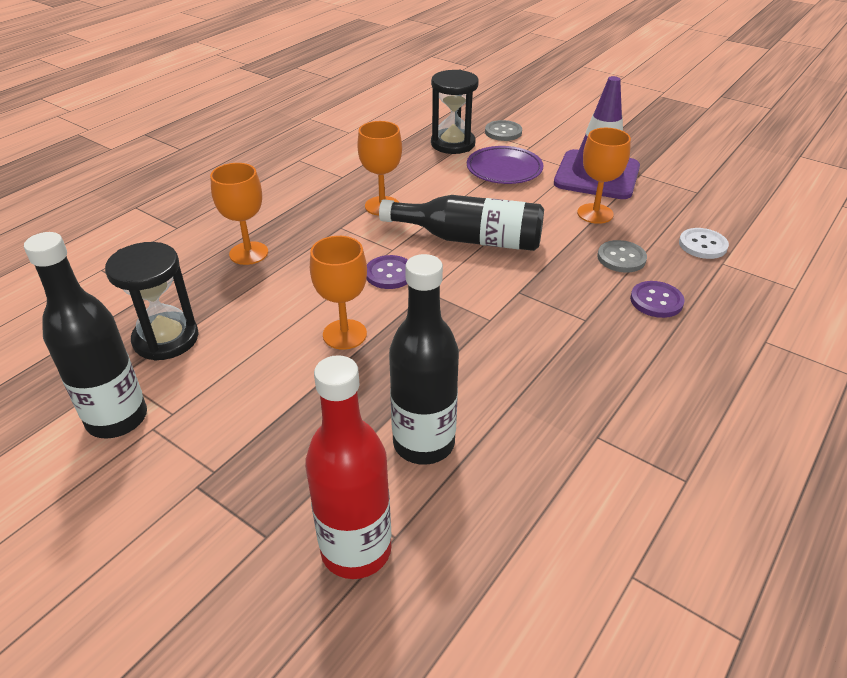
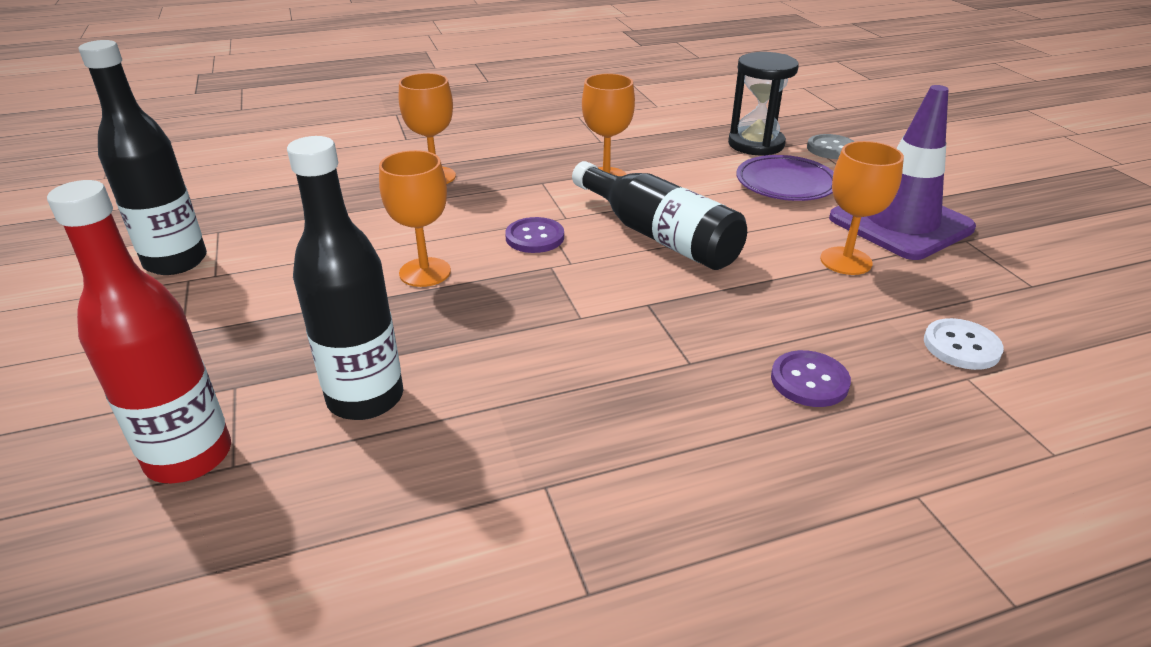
camera: 35 degrees right, 5 degrees down
black hourglass [105,242,199,361] -> none
grey button [597,240,647,273] -> none

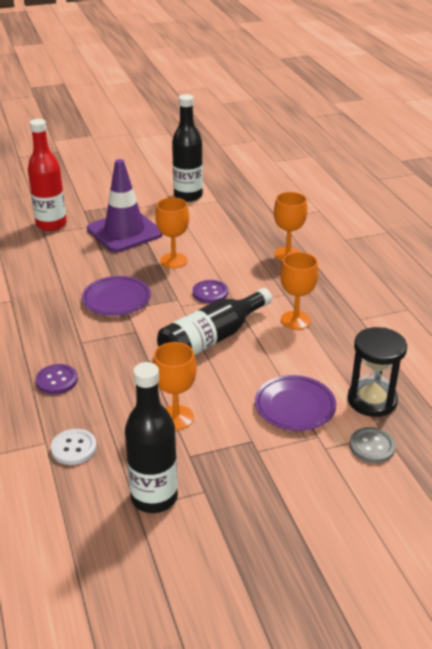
camera: 90 degrees right, 0 degrees up
black bottle [287,136,403,420] -> black bottle moved to [125,362,178,513]
purple traffic cone [829,85,976,260] -> purple traffic cone moved to [87,159,163,252]
none -> purple plate [82,276,151,316]

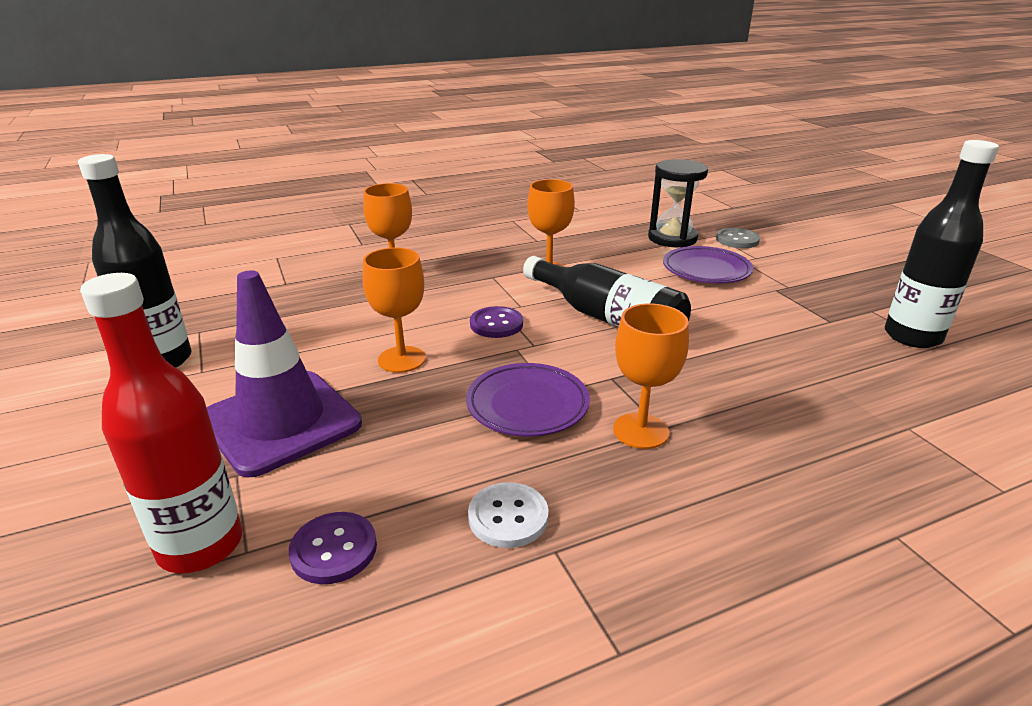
camera: 95 degrees left, 5 degrees down
purple button [36,364,78,394] -> purple button moved to [289,512,377,584]
white button [51,429,97,465] -> white button moved to [468,482,548,548]
orange goblet [153,342,197,430] -> orange goblet moved to [613,303,689,449]

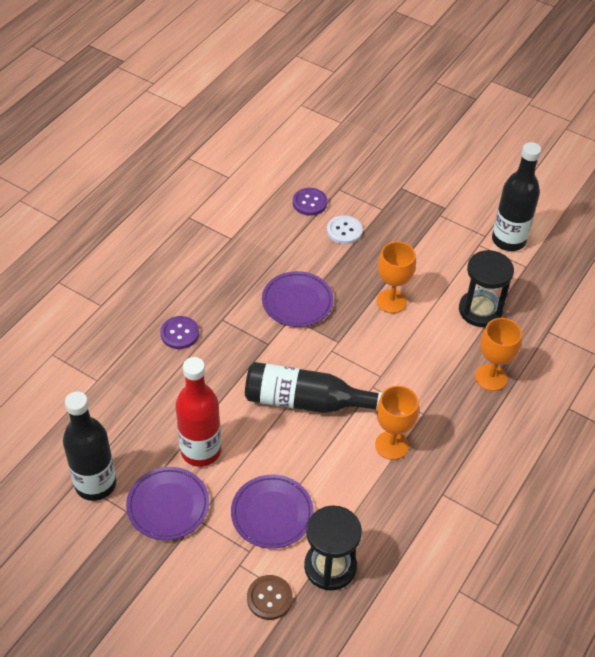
camera: 145 degrees right, 20 degrees up
red bottle [80,273,243,573] -> red bottle moved to [175,357,221,467]
purple traffic cone [207,270,362,478] -> none
white button [468,482,548,548] -> white button moved to [327,215,363,244]
purple button [470,306,523,338] -> purple button moved to [160,316,199,349]
orange goblet [613,303,689,449] -> none
grey button [716,228,760,248] -> brown button [247,575,293,620]
none -> purple plate [126,467,209,540]
none -> black hourglass [459,250,514,327]

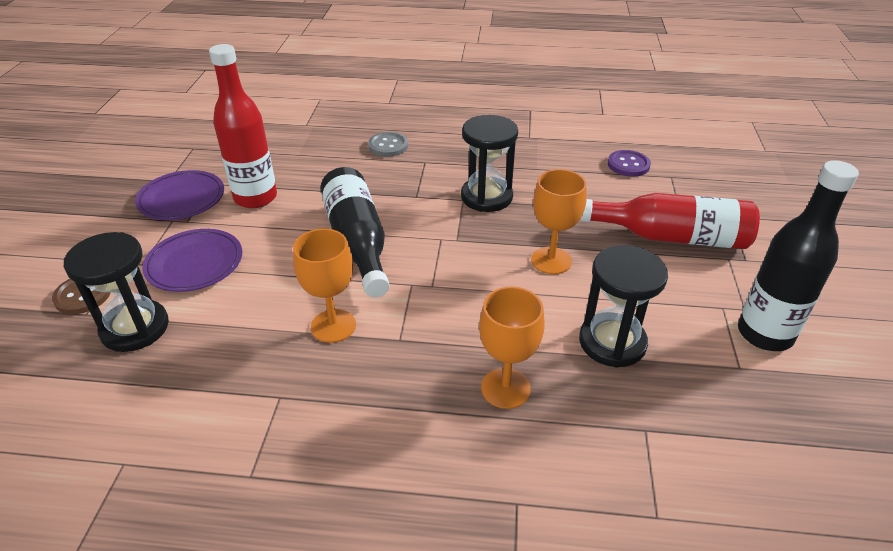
camera: 65 degrees right, 10 degrees down
black bottle [63,391,116,501] -> none
purple button [160,316,199,349] -> grey button [368,132,408,157]
purple plate [262,271,333,327] -> black hourglass [461,115,518,212]
white button [327,215,363,244] -> none
none -> red bottle [580,193,760,249]

